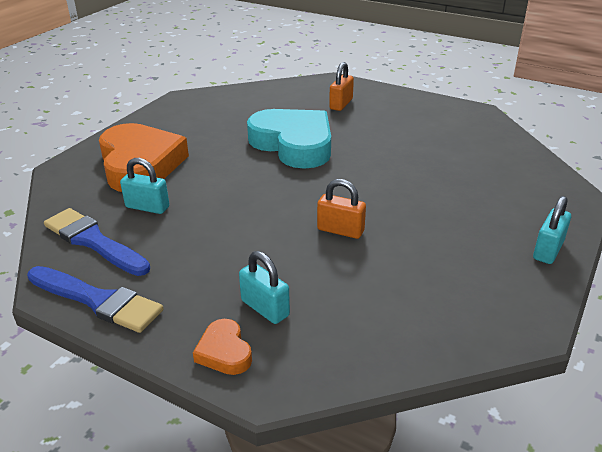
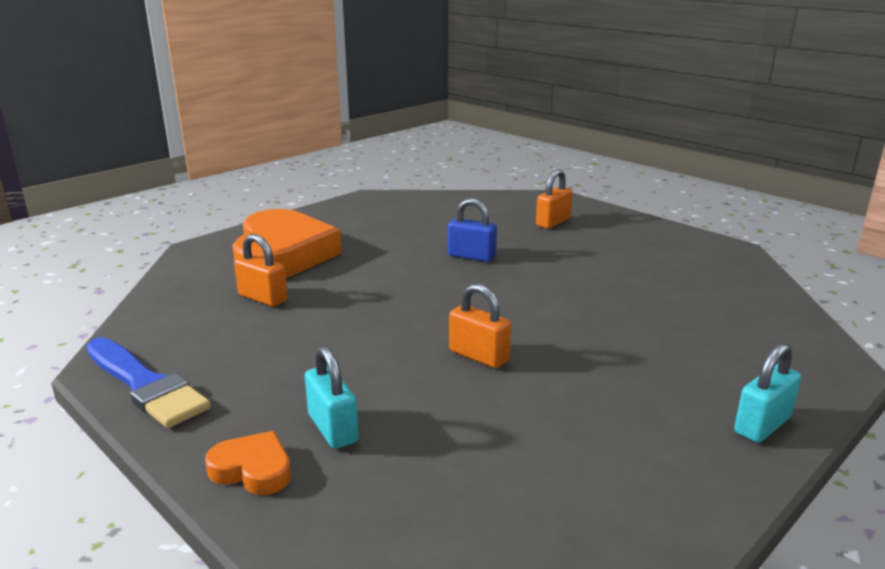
camera: 15 degrees right, 10 degrees down
blue brush [44,208,150,276] -> none
turquoise padlock [120,158,169,214] -> orange padlock [234,234,288,307]
orange heart [193,319,252,375] -> orange heart turned 120 degrees clockwise [205,431,291,495]
turquoise heart [247,109,331,169] -> blue padlock [448,198,497,262]

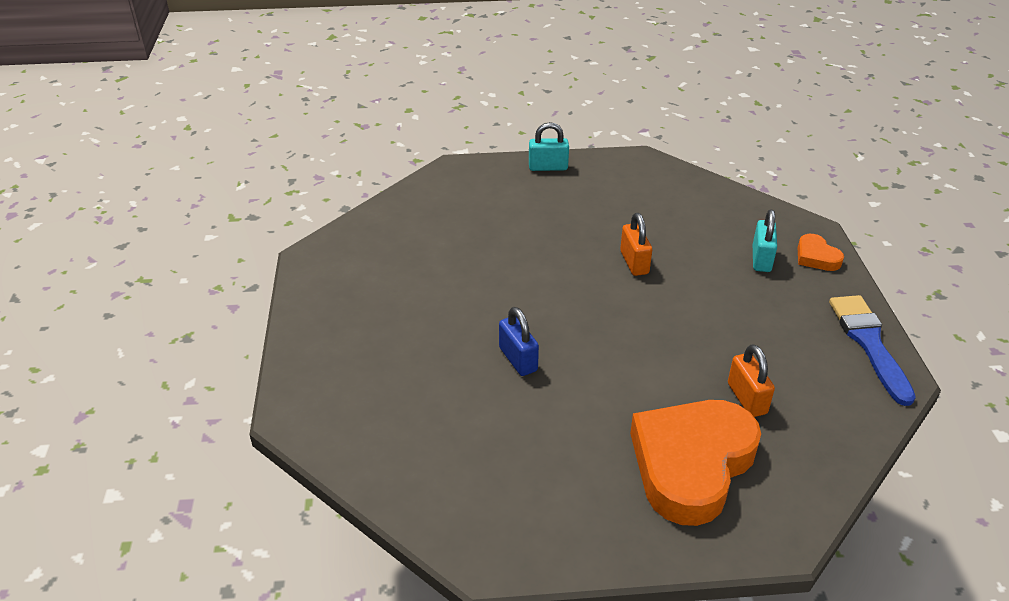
camera: 140 degrees left, 15 degrees up
orange padlock [536,169,573,229] -> none

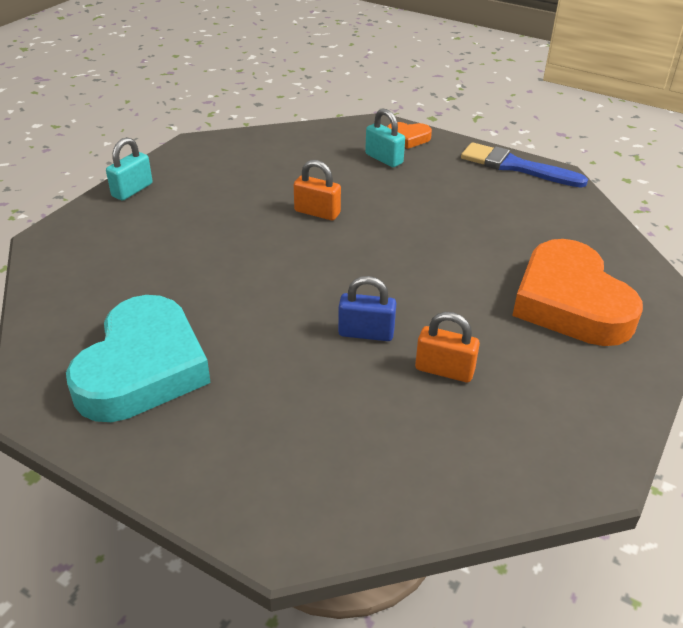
camera: 55 degrees left, 0 degrees up
orange padlock [728,344,775,417] -> orange padlock moved to [415,312,480,382]
none -> turquoise heart [66,295,211,422]

